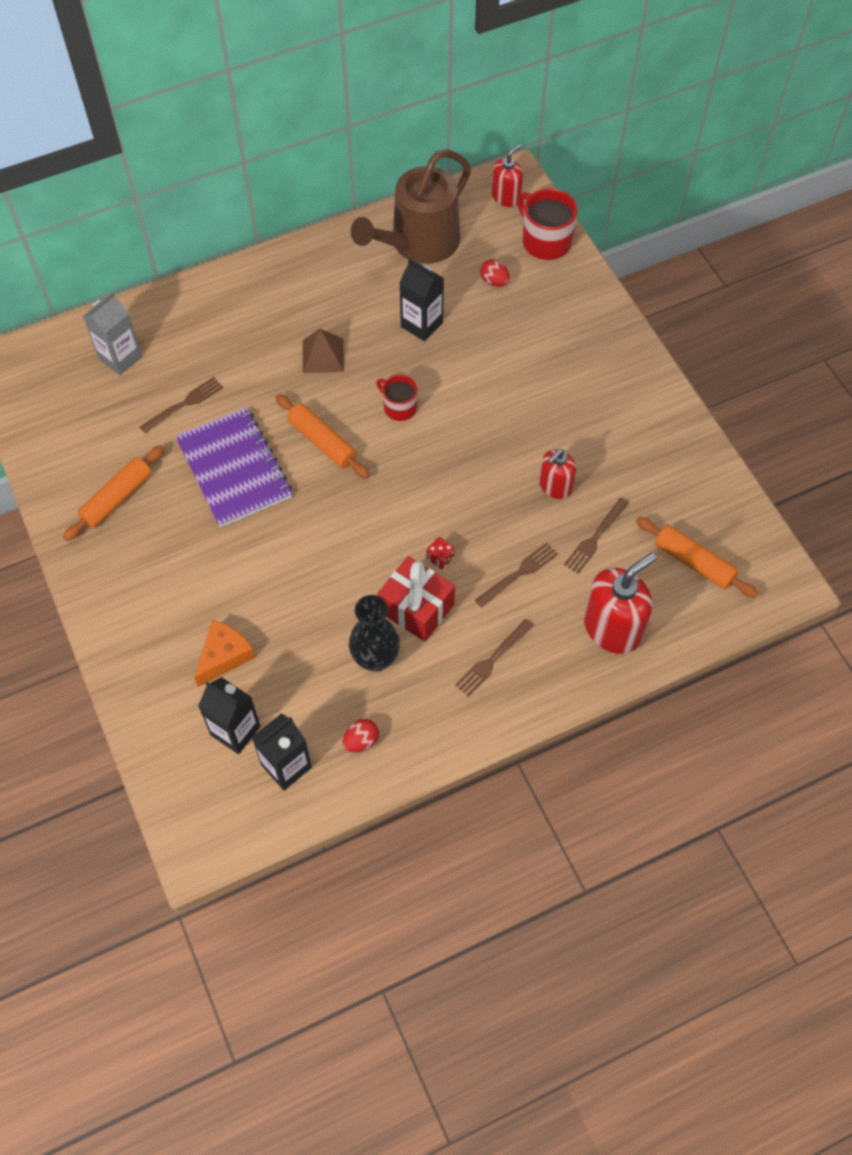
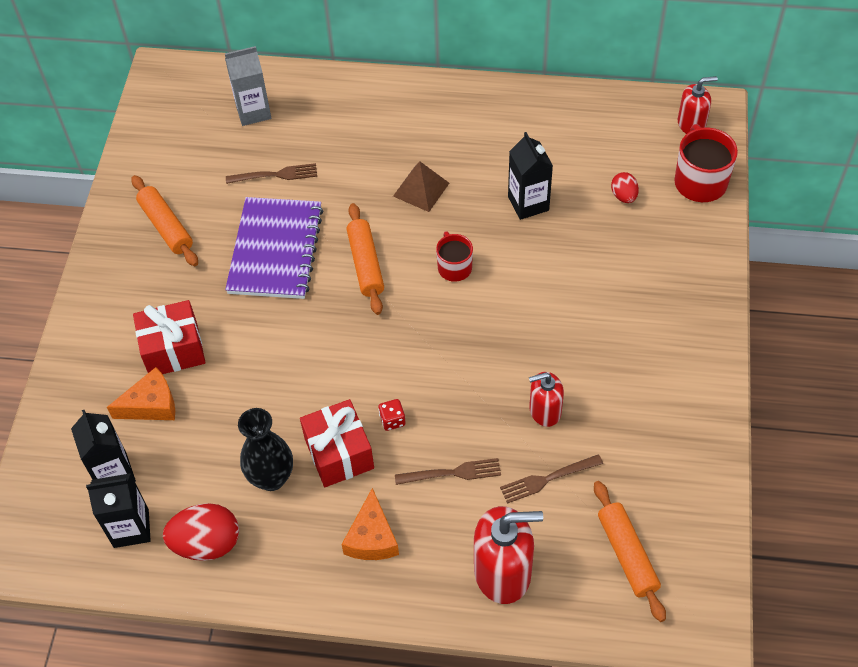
camera: 35 degrees right, 5 degrees down
orange rolling pin [63,445,165,541] -> orange rolling pin turned 75 degrees clockwise [131,175,198,266]
red egg [343,719,379,753] -> red egg [163,503,239,561], size x1.82
brown watering can [351,149,471,264] -> none
brown fork [455,619,533,697] -> orange cheese [341,488,399,560]
none -> red gift [133,300,206,374]

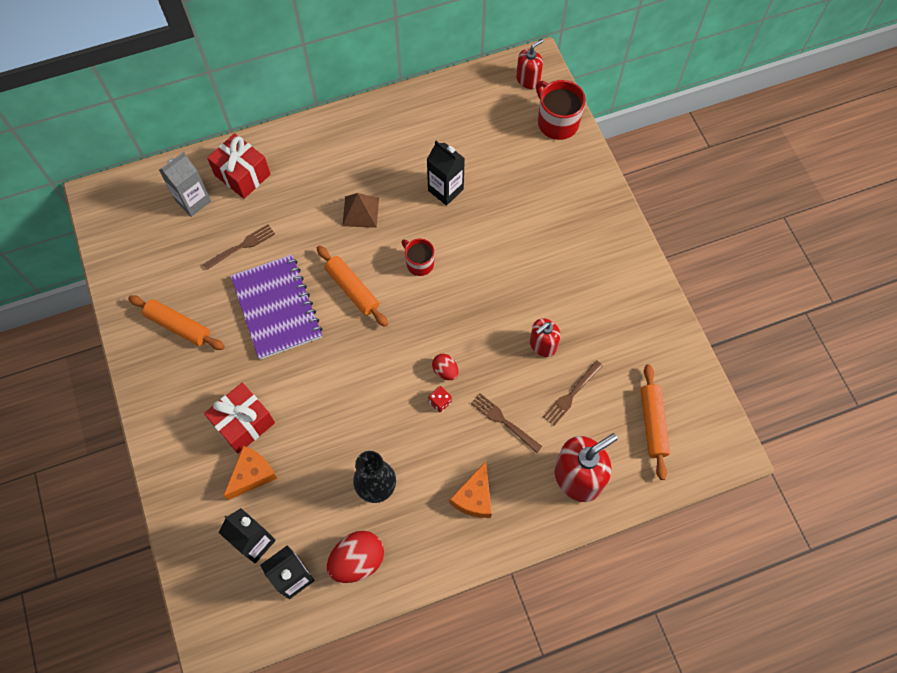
camera: 30 degrees left, 10 degrees up
red gift [300,399,374,487] -> red gift moved to [207,133,270,199]
orange cheese [341,488,399,560] -> orange cheese turned 45 degrees clockwise [450,461,492,518]
brown fork [395,458,501,485] -> brown fork turned 105 degrees counterclockwise [471,393,542,453]
orange rolling pin [594,481,666,622] -> orange rolling pin turned 45 degrees clockwise [641,364,670,480]
red egg [611,172,639,203] -> red egg moved to [432,354,459,380]

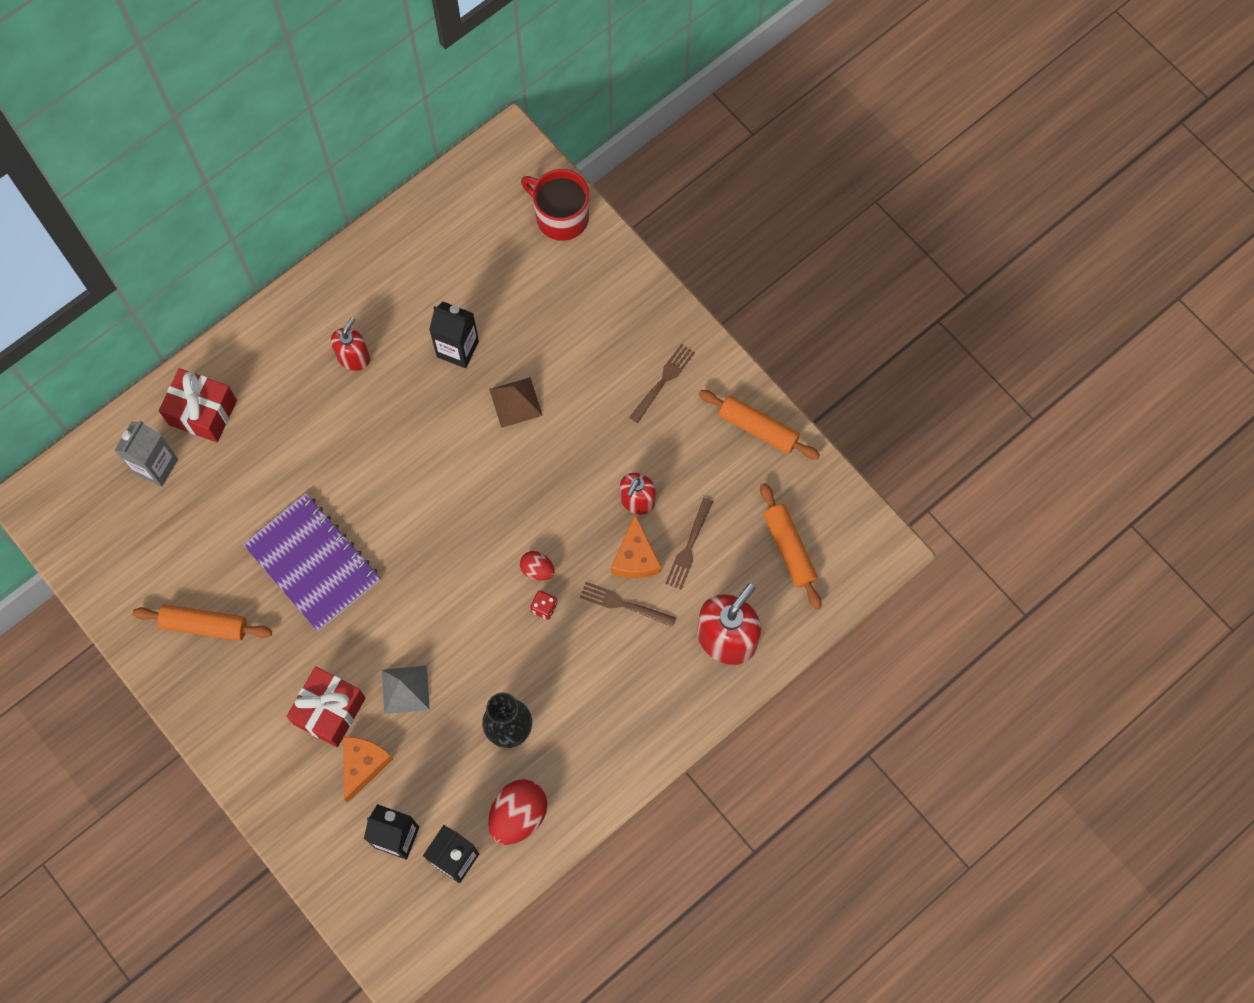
camera: 20 degrees left, 5 degrees up
brown fork [203,224,275,270] -> brown fork moved to [629,344,695,423]
orange rolling pin [317,245,388,327] -> orange rolling pin moved to [698,390,820,460]
brown pyramid [342,193,379,228] -> brown pyramid moved to [489,377,543,428]
red mug [401,238,434,276] -> none
orange cheese [450,461,492,518] -> orange cheese moved to [611,515,661,578]
red soap dispenser [516,39,543,89] -> red soap dispenser moved to [331,317,370,371]
none -> grey pyramid [382,666,430,714]

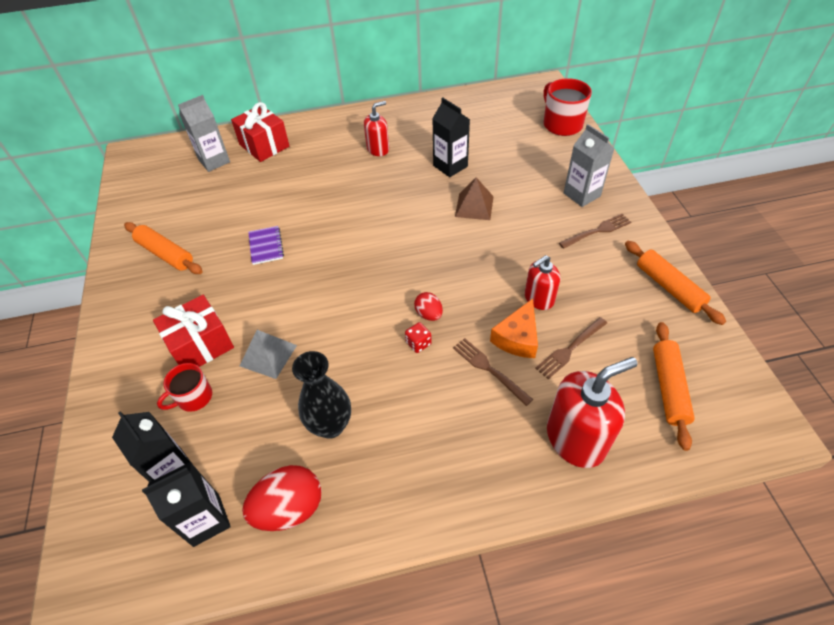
camera: 30 degrees right, 20 degrees down
purple notebook [243,493,380,631] -> purple notebook [248,226,284,265], size x0.46
orange cheese [343,737,393,803] -> red mug [157,363,212,412]
none -> grey carton [564,124,615,207]

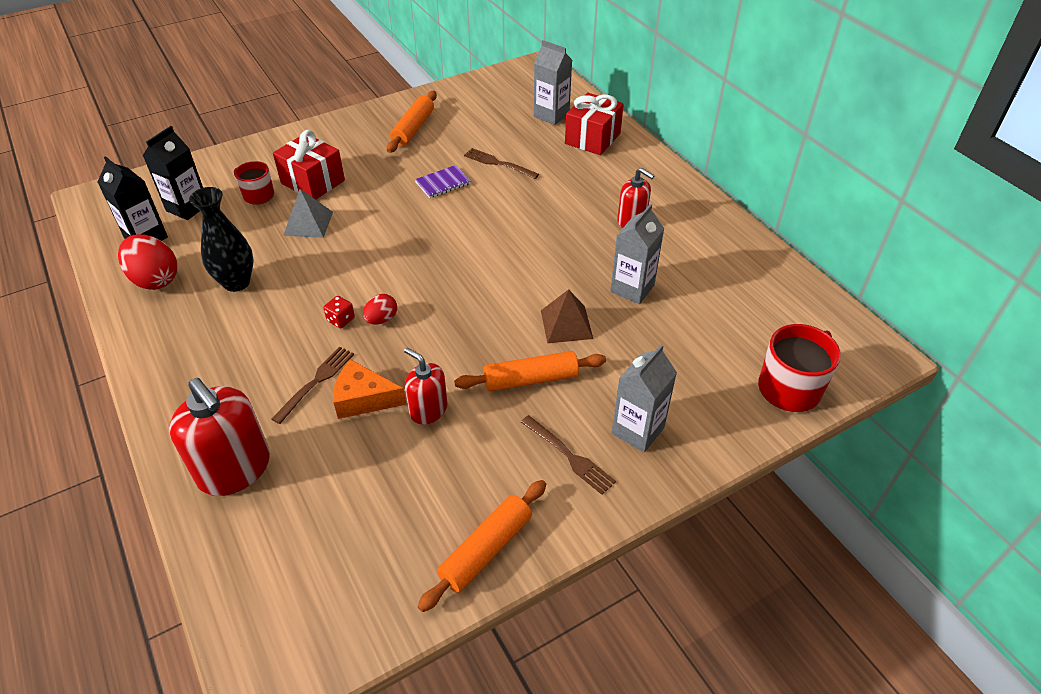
camera: 70 degrees right, 5 degrees down
black carton [432,97,470,177] -> grey carton [610,204,664,304]
brown fork [535,317,607,379] -> brown fork moved to [464,148,539,179]
orange rolling pin [653,322,695,451] -> orange rolling pin moved to [454,351,606,391]

